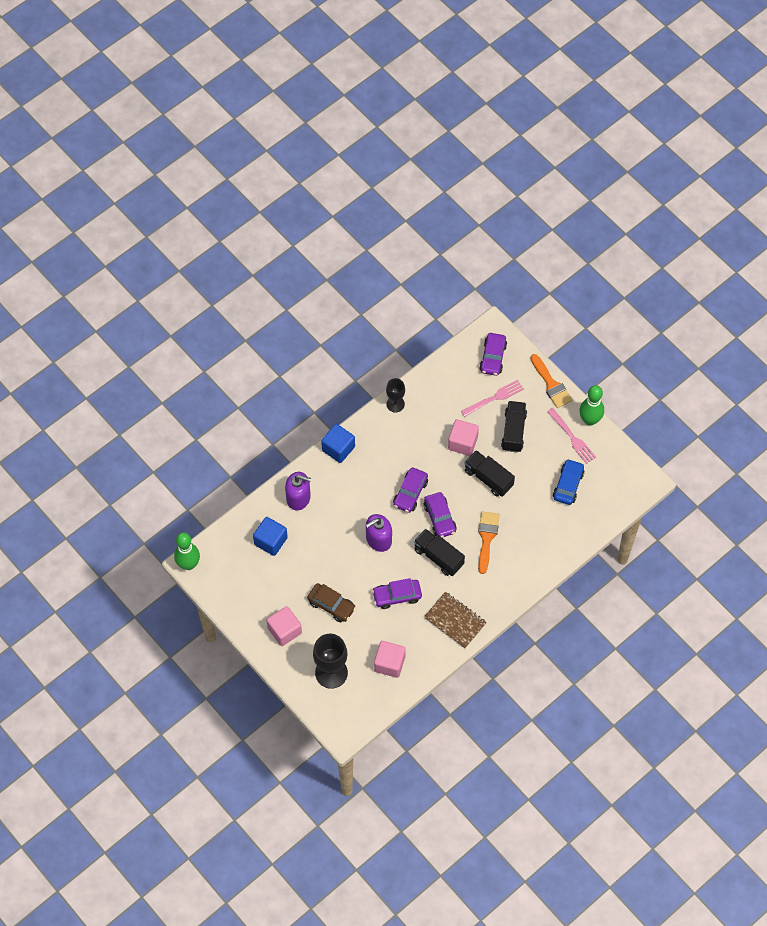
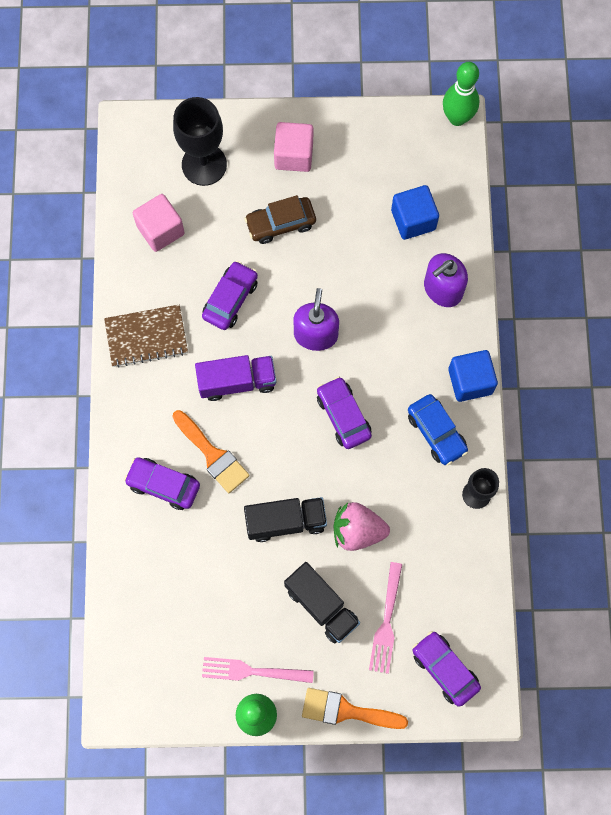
camera: 130 degrees right, 10 degrees up
black truck [414,529,465,576] -> purple truck [195,355,276,401]
purple car [424,492,457,538] -> purple car moved to [124,458,200,510]
pink cube [448,419,479,456] -> pink strawberry [333,502,390,551]
blue car [553,459,585,505] -> blue car moved to [408,394,468,465]

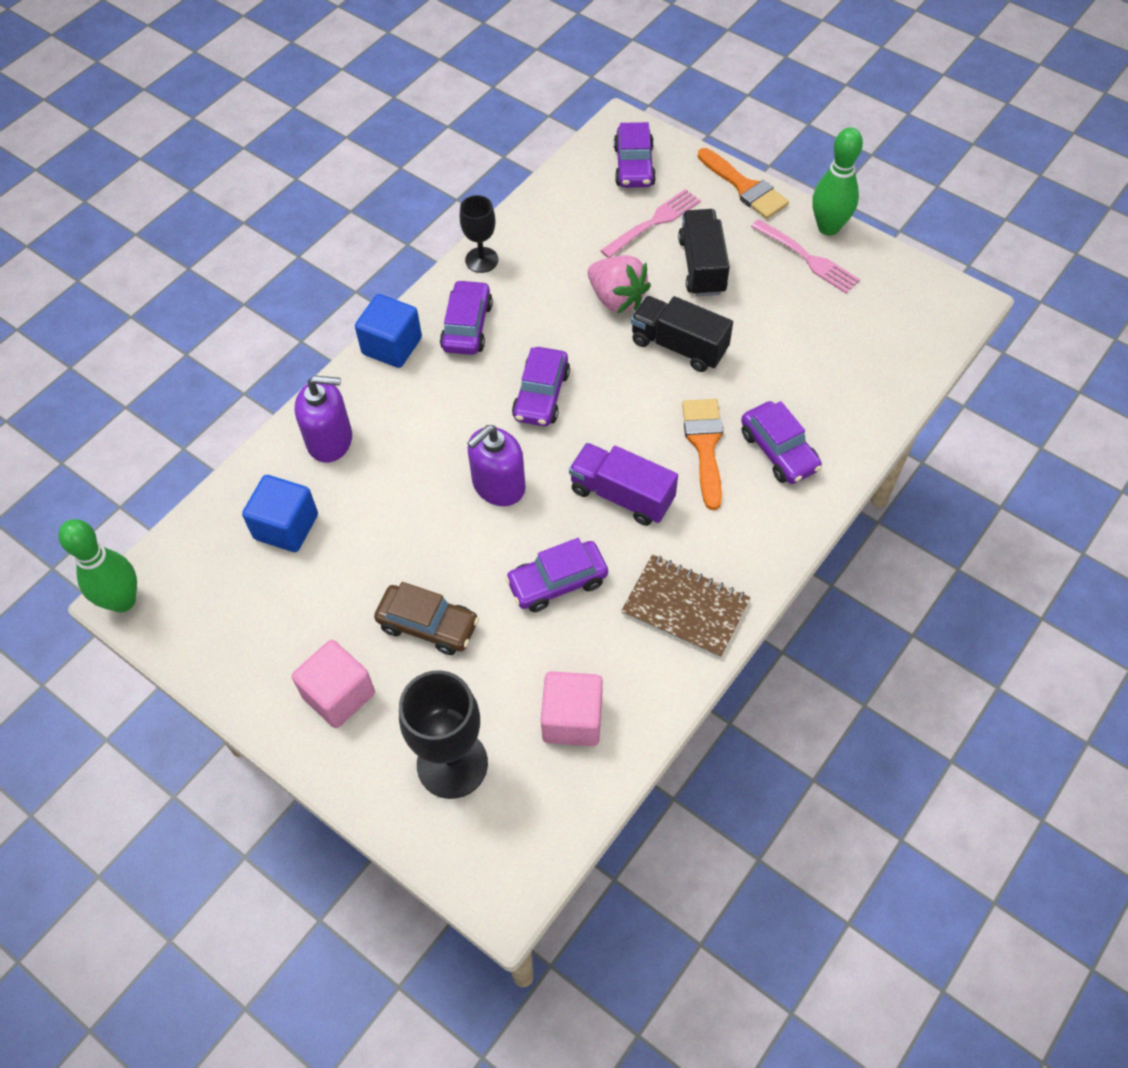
camera: 140 degrees left, 15 degrees down
blue car [408,394,468,465] -> purple car [440,280,493,355]

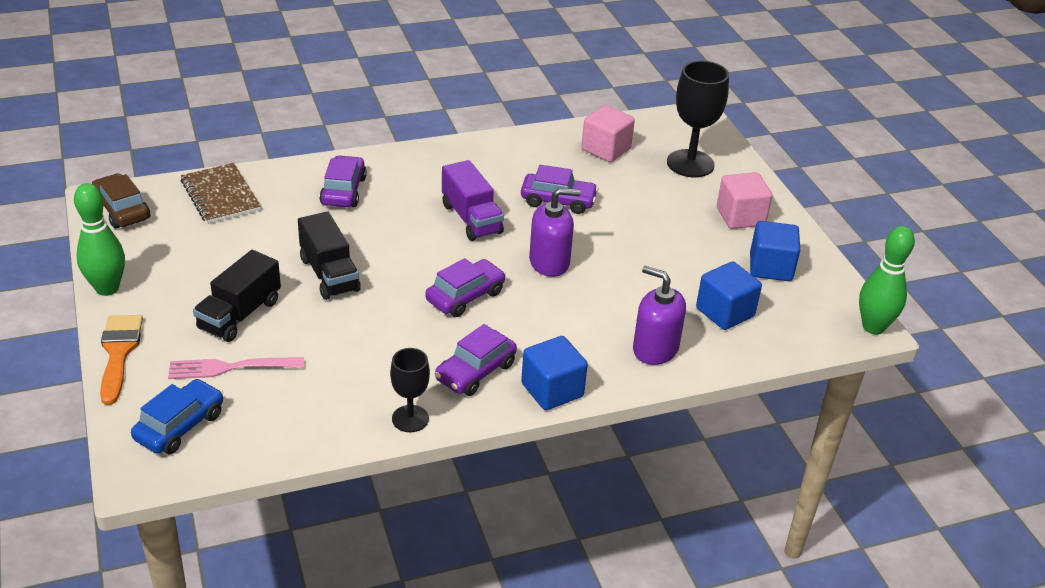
camera: 150 degrees left, 20 degrees down
brown car [374,582,479,655] -> brown car moved to [92,173,150,229]
pink strawberry [588,255,651,313] -> none
purple car [614,122,656,188] -> blue car [131,379,223,454]
brown notebook [621,554,751,658] -> brown notebook moved to [181,163,261,224]
orange brush [682,399,723,510] -> none
pink fork [751,219,860,293] -> none
none -> blue cube [750,221,800,281]

